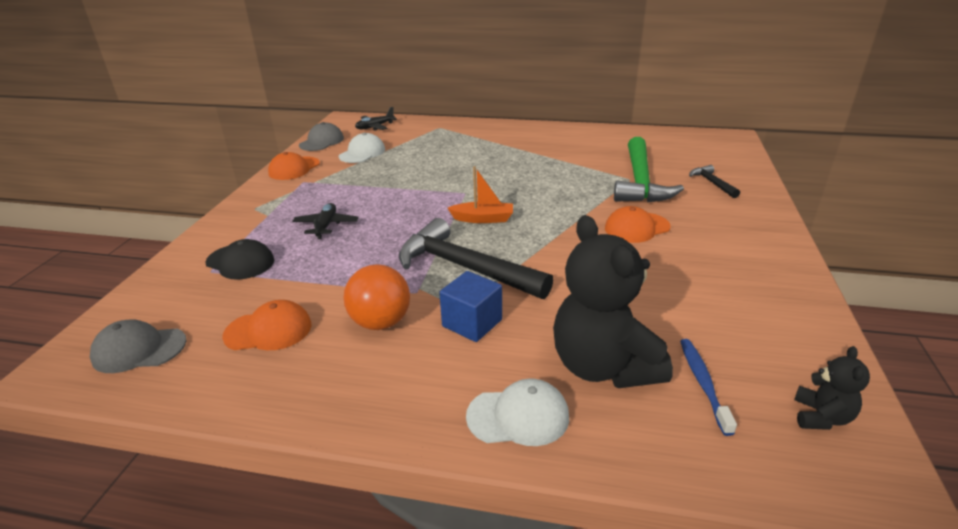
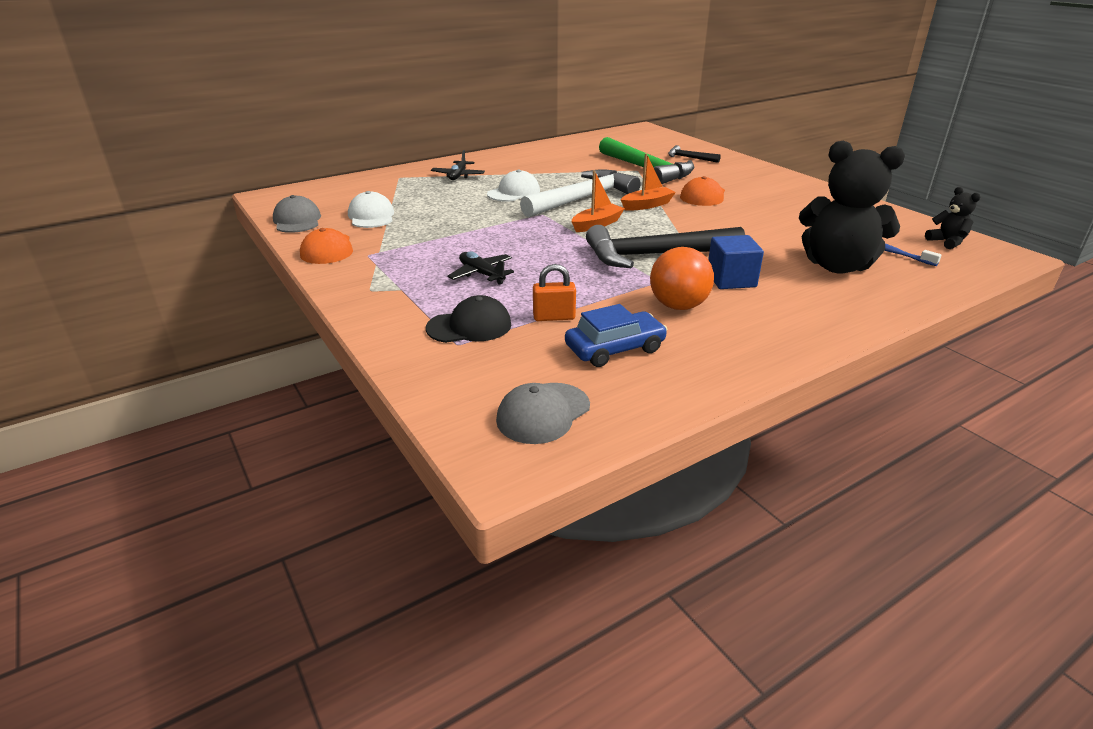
camera: 45 degrees left, 0 degrees up
orange cap [222,300,311,350] -> blue car [565,304,668,367]
black plane [355,107,397,131] -> black plane moved to [431,150,485,180]
white cap [466,378,569,446] -> white cap moved to [487,170,540,202]
none -> white hammer [520,169,641,217]
none -> orange padlock [533,264,576,321]
none -> orange boat [621,153,676,211]

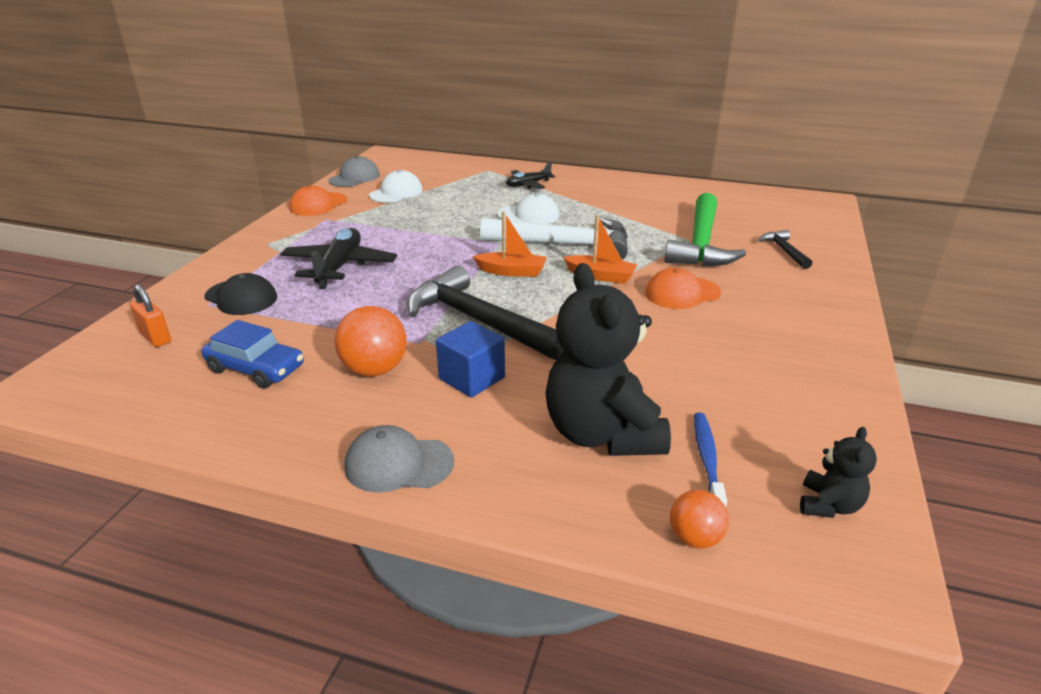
camera: 50 degrees right, 0 degrees up
black plane [448,251,514,285] -> black plane [280,228,397,289], size x1.62
grey cap [496,383,590,444] -> grey cap moved to [344,425,454,493]
orange padlock [533,264,576,321] -> orange padlock moved to [130,284,171,347]
none -> orange ball [670,490,729,549]

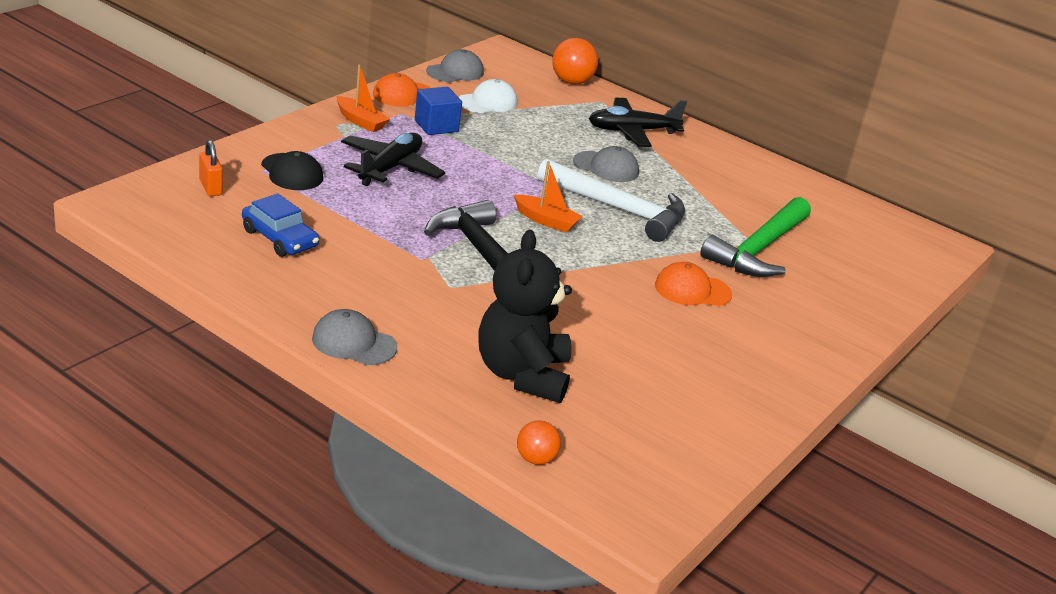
camera: 15 degrees right, 0 degrees up
orange ball [334,306,407,377] -> orange ball moved to [552,38,598,84]
blue cube [436,321,505,398] -> blue cube moved to [415,87,462,135]
white cap [497,193,560,224] -> grey cap [573,146,639,182]
black plane [506,161,555,189] -> black plane [589,98,687,147], size x1.62
orange boat [563,215,638,284] -> orange boat moved to [337,65,390,132]
blue toothbrush [694,412,727,507] -> none
black hammer [759,230,812,269] -> none
black teddy bear [800,427,877,518] -> none

